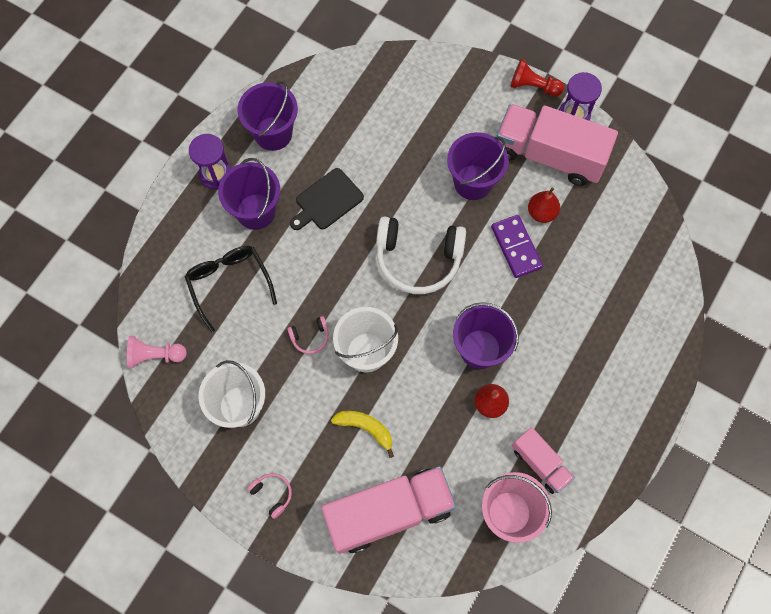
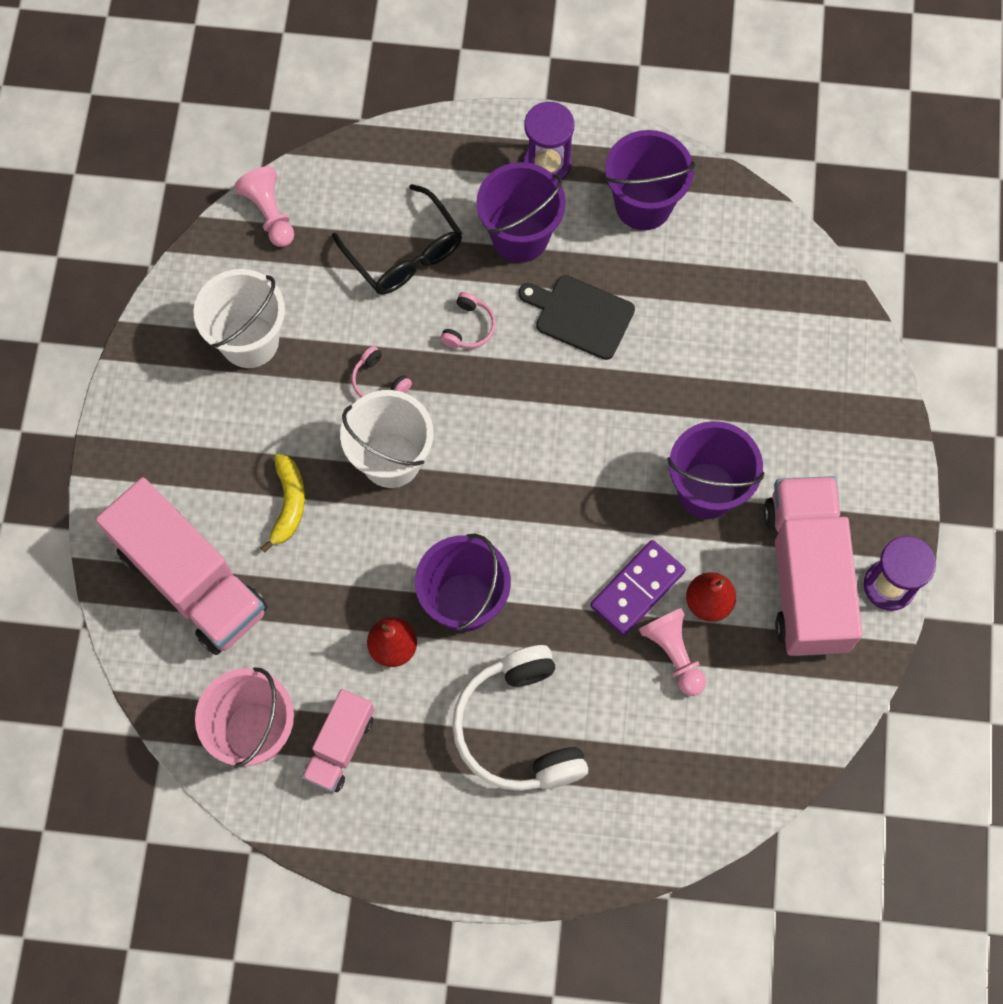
camera: 65 degrees right, 0 degrees up
black glasses [185,246,277,332] -> black glasses turned 105 degrees clockwise [332,184,462,294]
pink headphones [247,473,292,519] -> pink headphones moved to [440,292,496,349]
white headphones [376,217,466,294] -> white headphones moved to [452,645,588,791]
red pawn [510,59,564,97] -> none
none -> pink pawn [639,608,706,696]

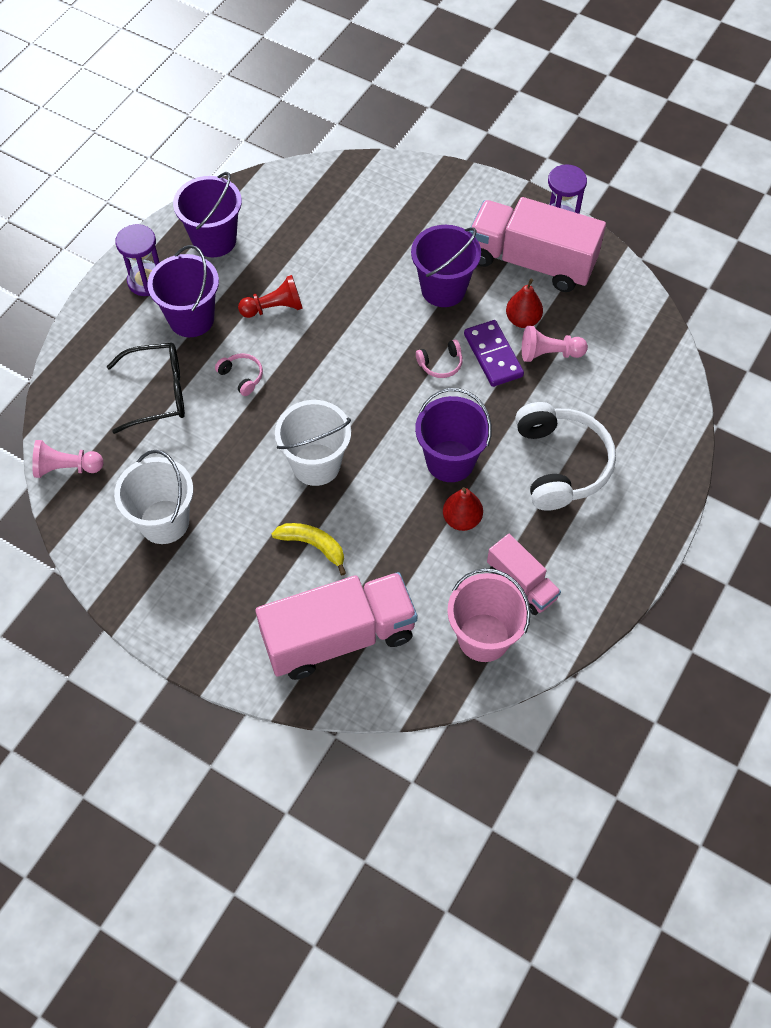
camera: 65 degrees left, 10 degrees down
pink headphones [352,346,412,398] -> pink headphones moved to [416,340,463,378]
white headphones [452,645,588,791] -> white headphones turned 105 degrees counterclockwise [515,402,616,511]
black cutting board [518,275,635,360] -> red pawn [238,275,303,318]

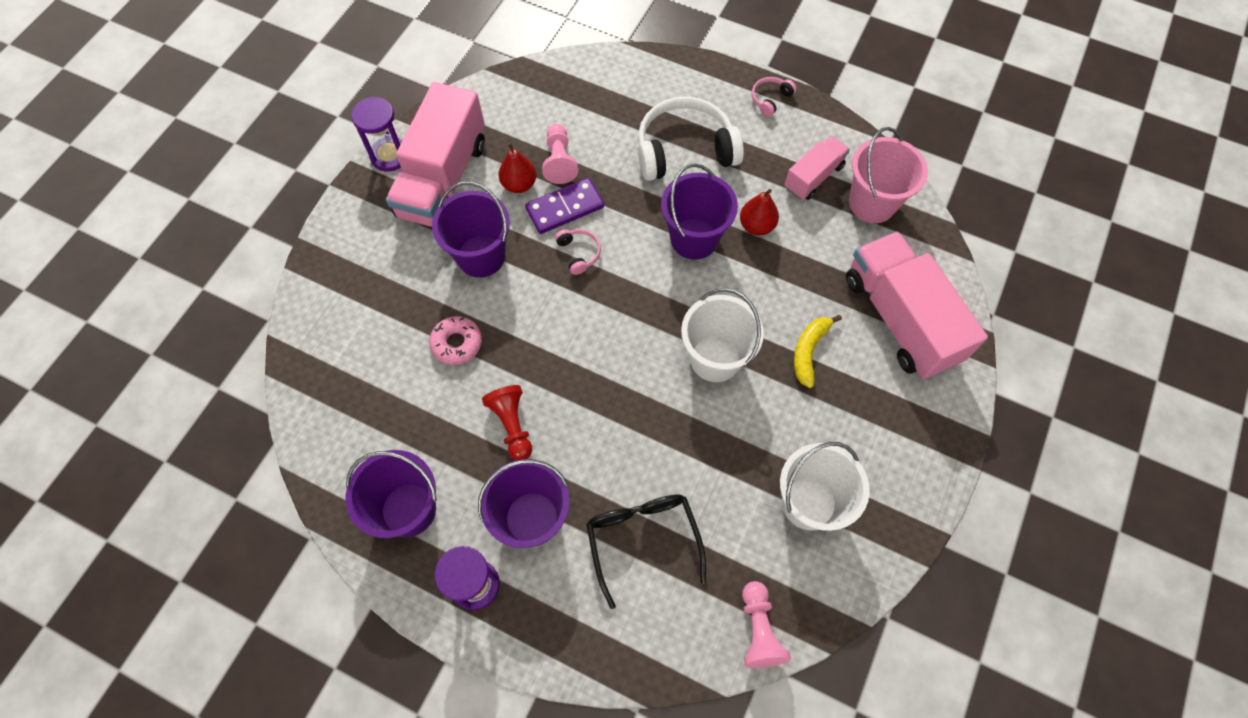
camera: 95 degrees left, 5 degrees up
pink headphones [215,353,263,396] -> pink headphones moved to [752,77,797,117]
none -> pink donut [429,316,482,365]

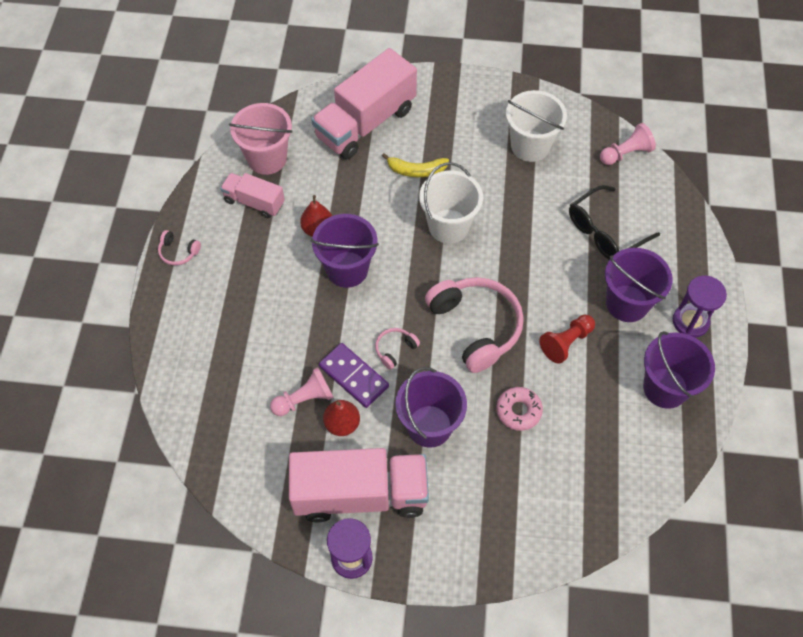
camera: 110 degrees left, 5 degrees down
white headphones [638,97,744,181] -> none
none -> pink headphones [425,277,524,373]

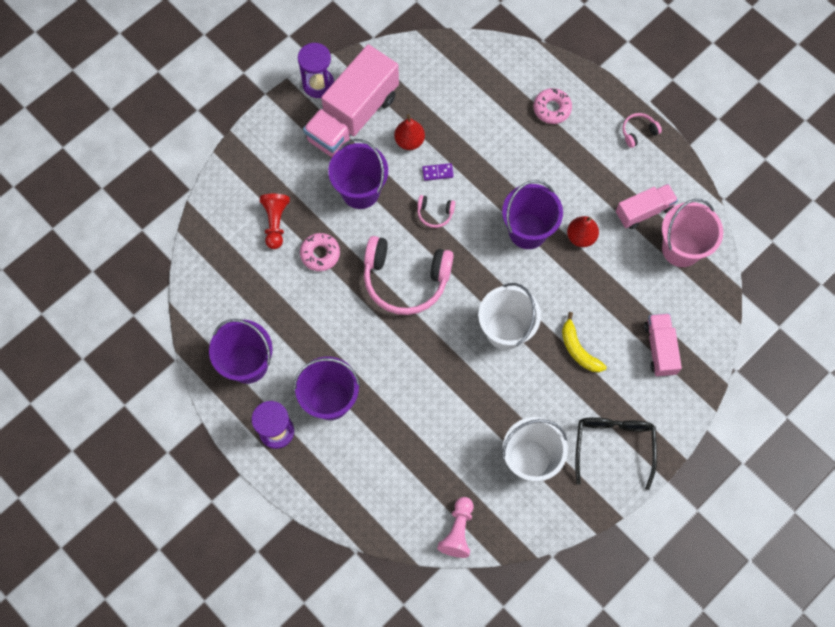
camera: 130 degrees right, 10 degrees up
pink pawn [270,367,334,416] -> none
pink truck [311,48,417,159] -> pink truck [644,313,682,377], size x0.53
purple domino [319,343,389,408] -> purple domino [422,163,454,181], size x0.51
pink headphones [375,328,420,370] -> pink headphones turned 105 degrees clockwise [417,195,455,228]
yellow banana [382,153,449,177] -> yellow banana turned 75 degrees counterclockwise [562,312,607,372]
red pawn [539,315,595,364] -> red pawn moved to [260,194,290,249]
black glasses [569,185,660,260] -> black glasses moved to [575,417,657,490]
none -> pink donut [534,88,572,124]

